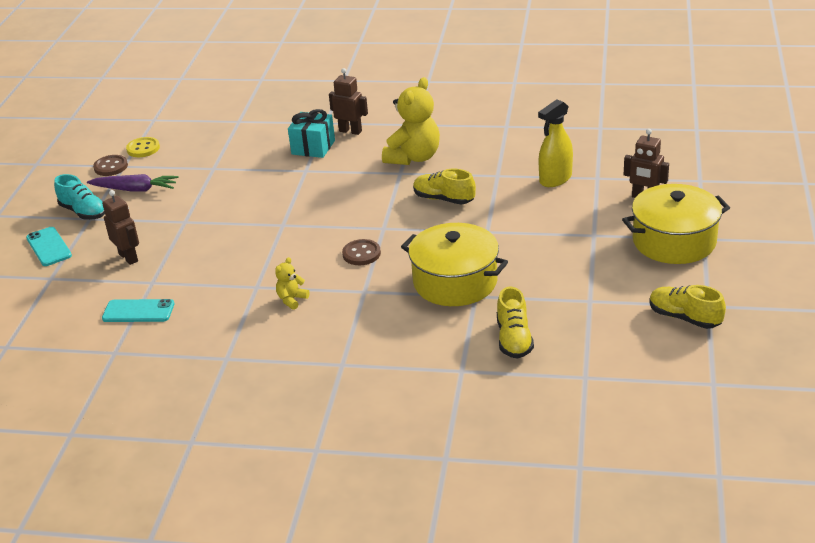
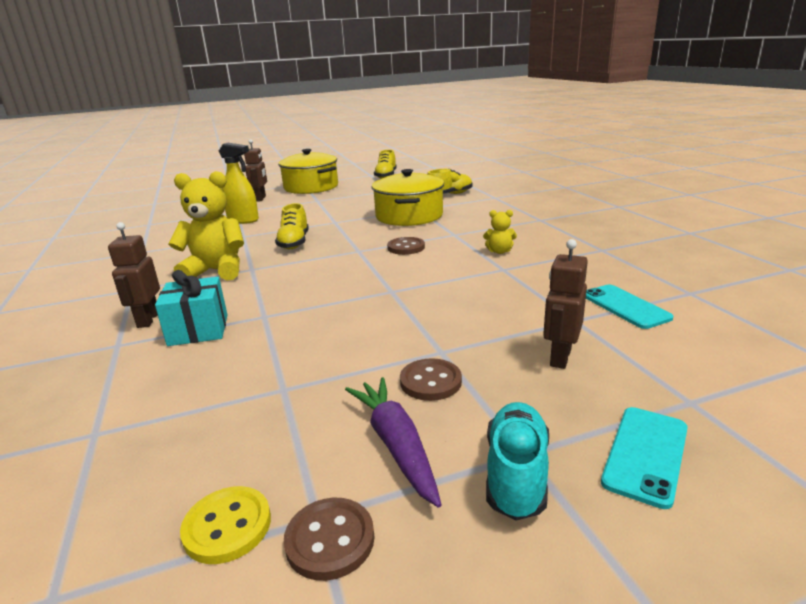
camera: 120 degrees left, 10 degrees down
none -> brown button [400,358,462,401]

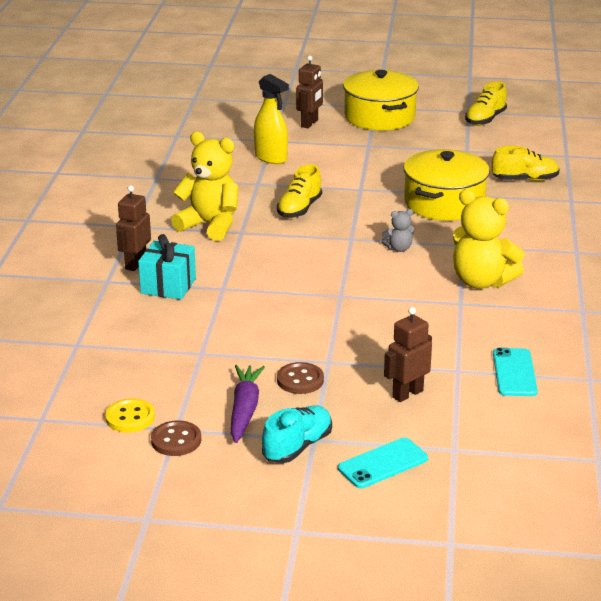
camera: 25 degrees right, 5 degrees up
brown button [387,237,425,255] -> grey teddy bear [381,209,414,252]
yellow teddy bear [483,210,517,254] -> yellow teddy bear [453,189,525,289], size x2.15

